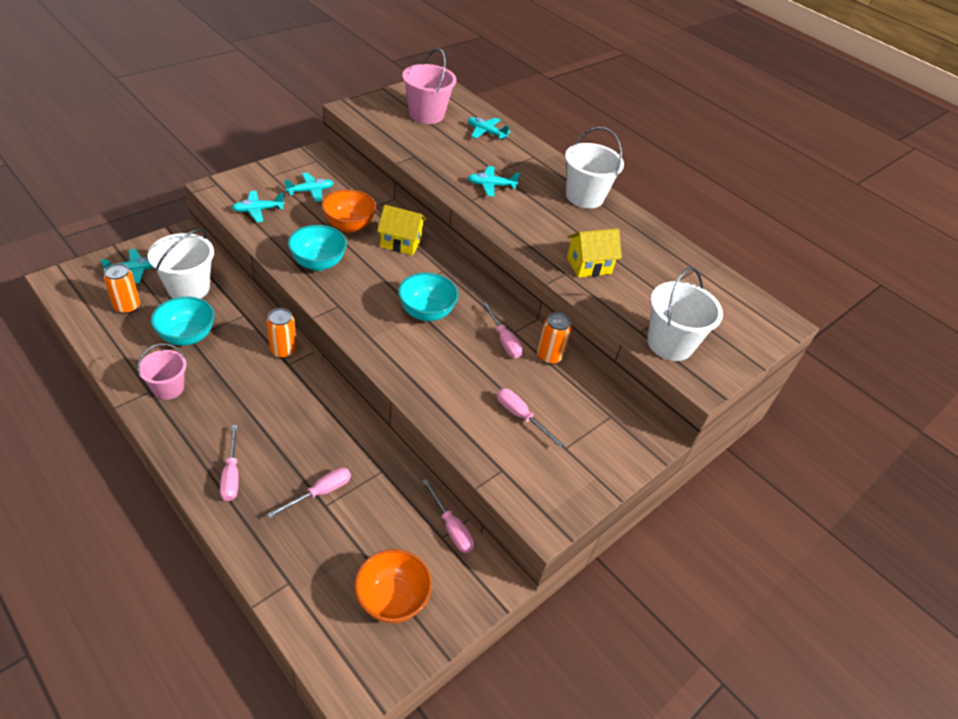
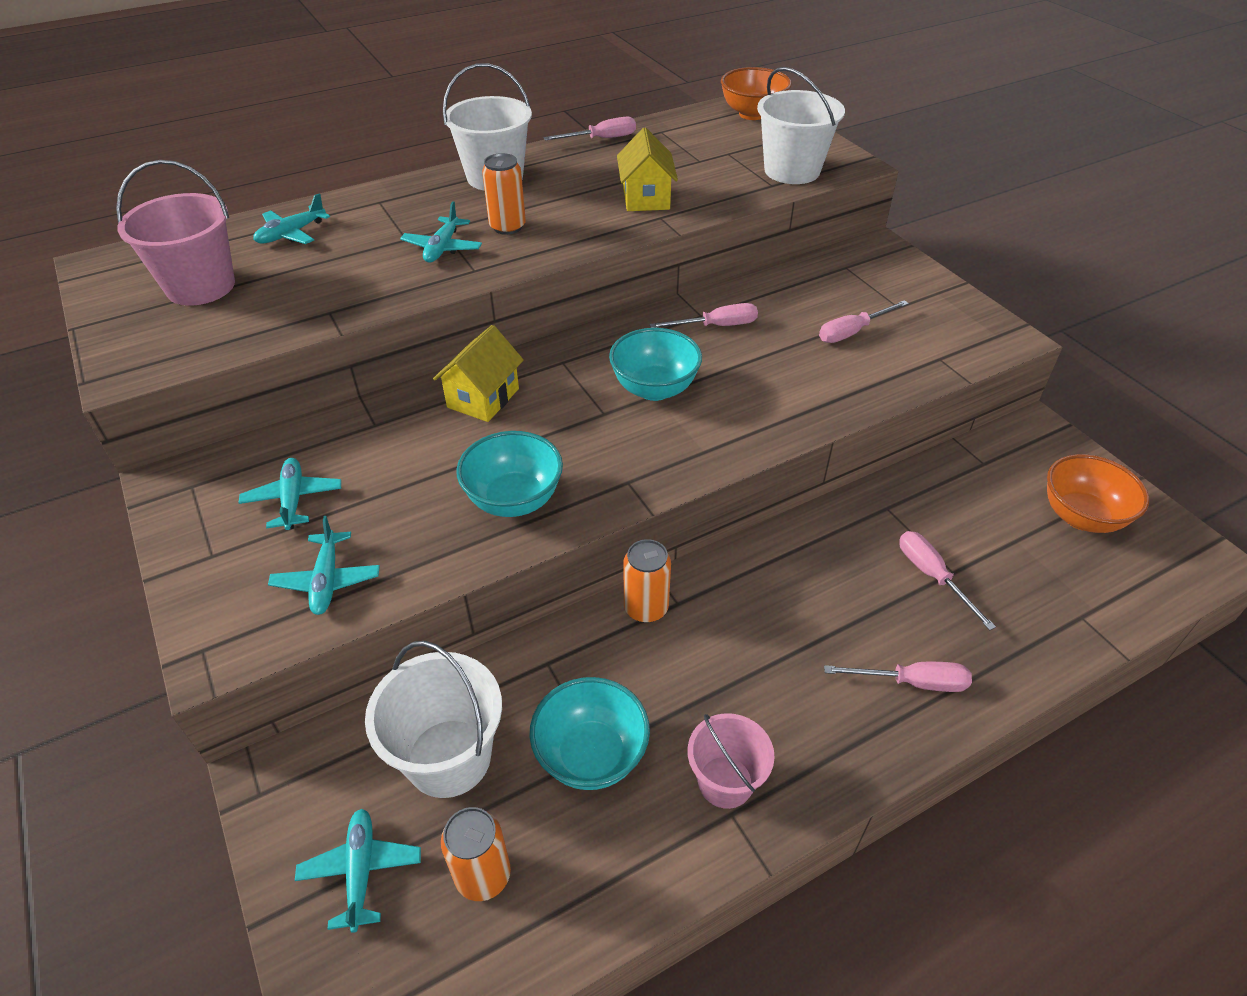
camera: 70 degrees left, 0 degrees up
orange bowl [322,189,377,233] -> orange bowl moved to [721,67,792,120]
pink screwdriver [422,479,474,553] -> pink screwdriver moved to [543,117,636,140]
orange can [537,312,572,364] -> orange can moved to [482,153,526,235]

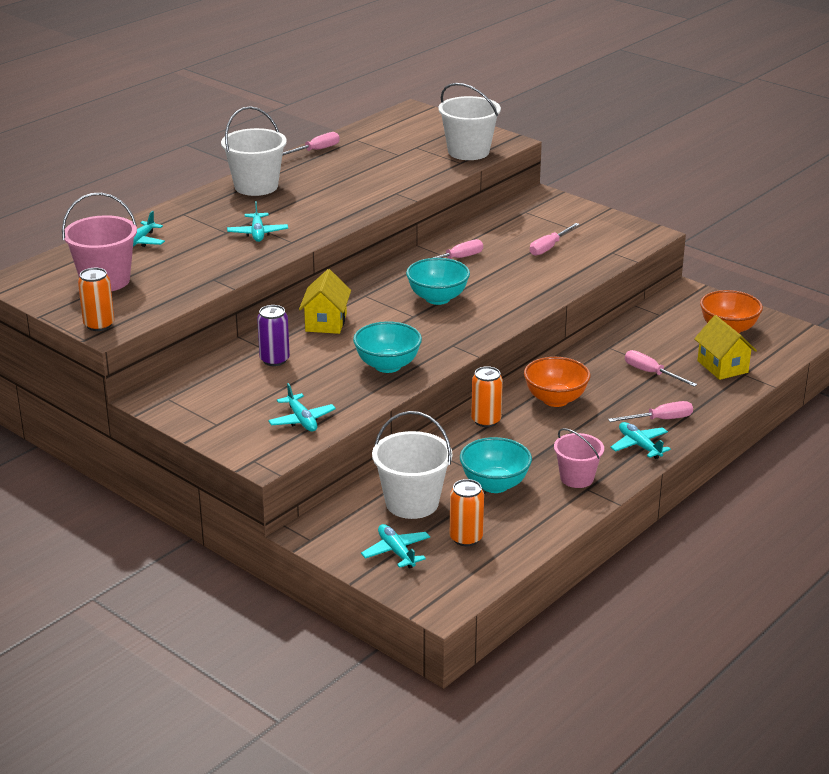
camera: 20 degrees left, 15 degrees down
turquoise plane [239,458,341,530] -> turquoise plane moved to [610,422,671,459]
orange can [482,153,526,235] -> orange can moved to [78,268,114,331]
yellow house [617,127,678,211] -> yellow house moved to [694,315,757,380]
orange bowl [721,67,792,120] -> orange bowl moved to [524,357,591,407]
none -> purple can [257,305,290,366]

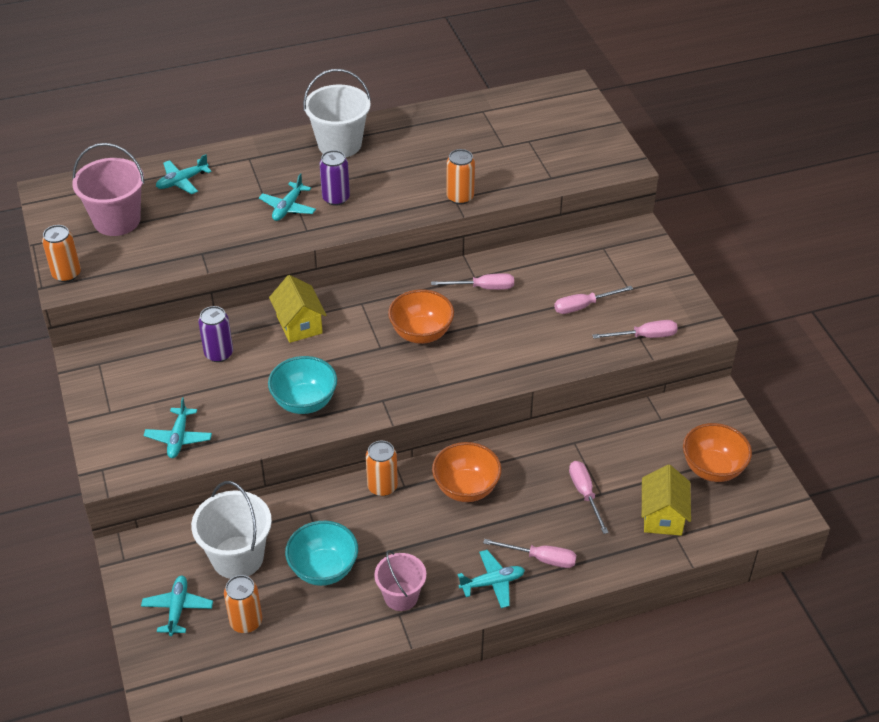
camera: 30 degrees right, 15 degrees up
pink screwdriver [282,132,340,156] -> pink screwdriver moved to [592,320,678,339]
yellow house [299,269,351,334] -> yellow house turned 60 degrees counterclockwise [269,275,327,343]
turquoise bowl [406,258,470,305] -> orange bowl [388,289,454,344]
white bucket [438,83,501,160] -> none
turquoise plane [610,422,671,459] -> turquoise plane turned 75 degrees clockwise [458,550,525,608]
none -> purple can [320,150,350,206]
none -> orange can [446,149,475,205]

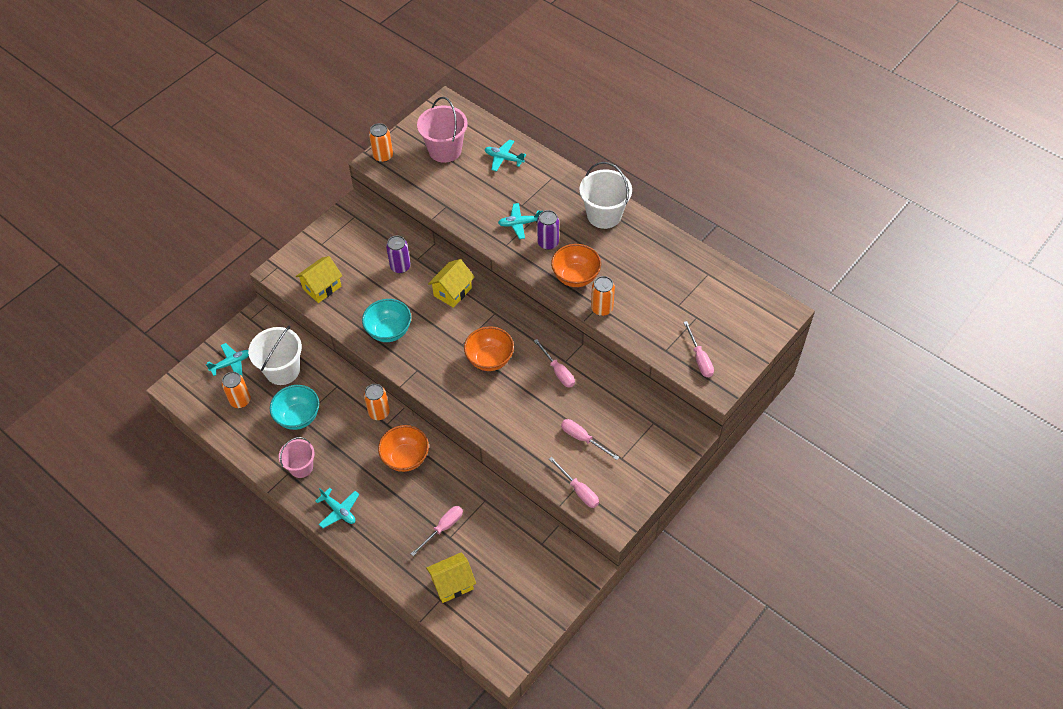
camera: 60 degrees right, 10 degrees up
turquoise plane [144,397,212,458] -> yellow house [295,256,342,303]
pink screwdriver [483,539,577,568] -> pink screwdriver moved to [683,321,714,377]
orange bowl [683,423,752,482] -> orange bowl moved to [551,244,601,287]

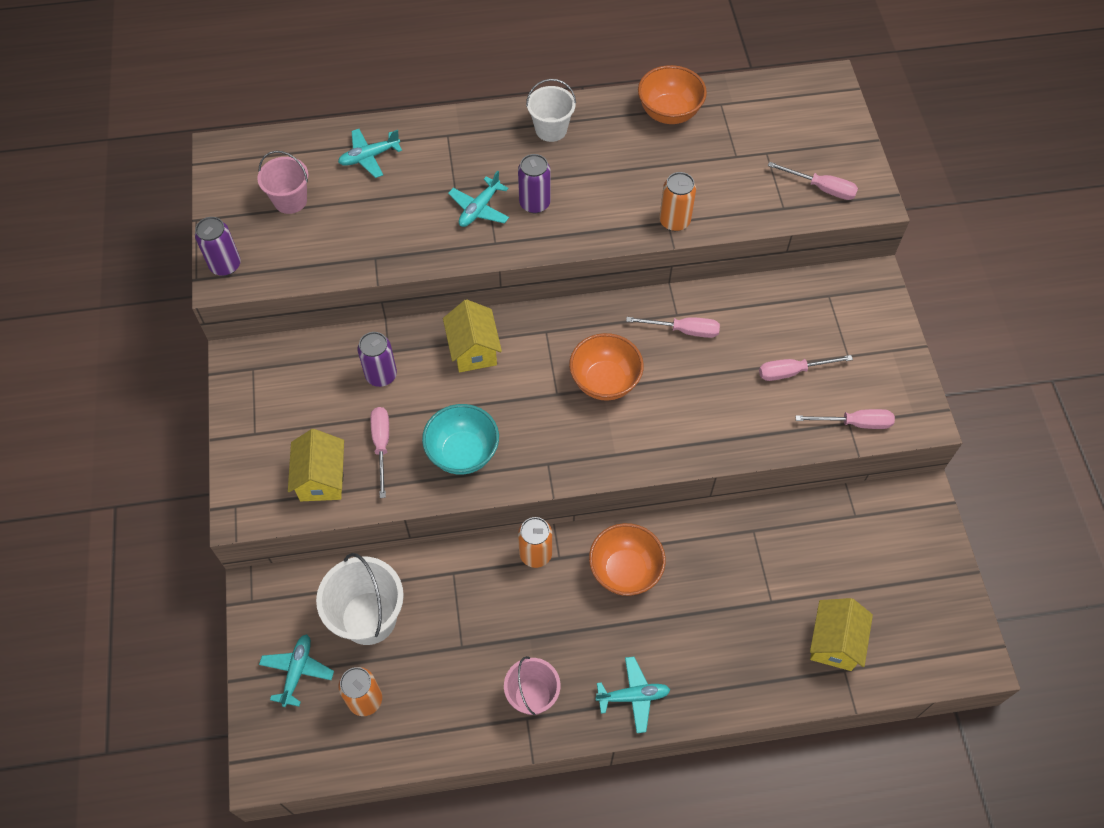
camera: 50 degrees left, 5 degrees up
turquoise bowl [270,385,319,430] -> none
orange can [369,123,393,162] -> purple can [195,217,241,276]
pink screwdriver [411,506,463,556] -> pink screwdriver moved to [371,407,389,498]
pink bucket [417,97,468,163] -> pink bucket [257,151,308,214], size x0.64
orange bowl [551,244,601,287] -> orange bowl moved to [638,65,707,124]
white bucket [579,162,632,229] -> white bucket [526,79,576,142], size x0.64

